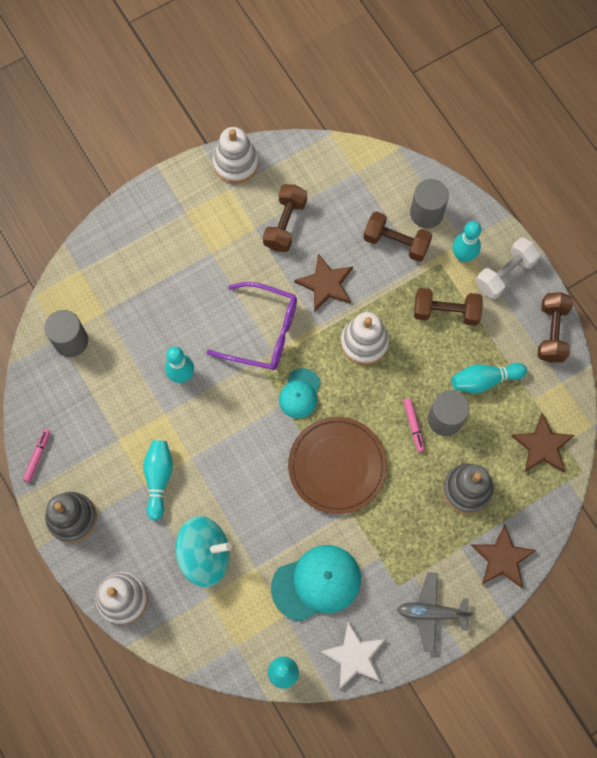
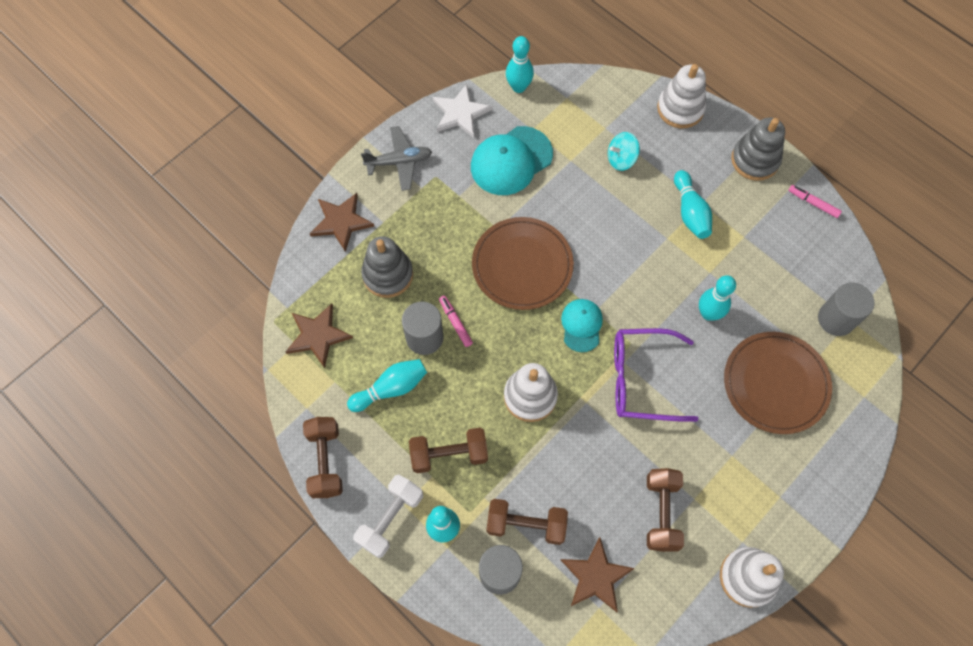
camera: 165 degrees right, 5 degrees down
pink marker [23,429,51,482] -> pink marker turned 120 degrees clockwise [788,185,842,218]
turquoise spinning top [176,516,232,587] -> turquoise spinning top [608,132,640,171], size x0.57
brown star [294,254,353,312] -> brown star moved to [561,537,635,612]
none -> brown plate [724,332,832,434]

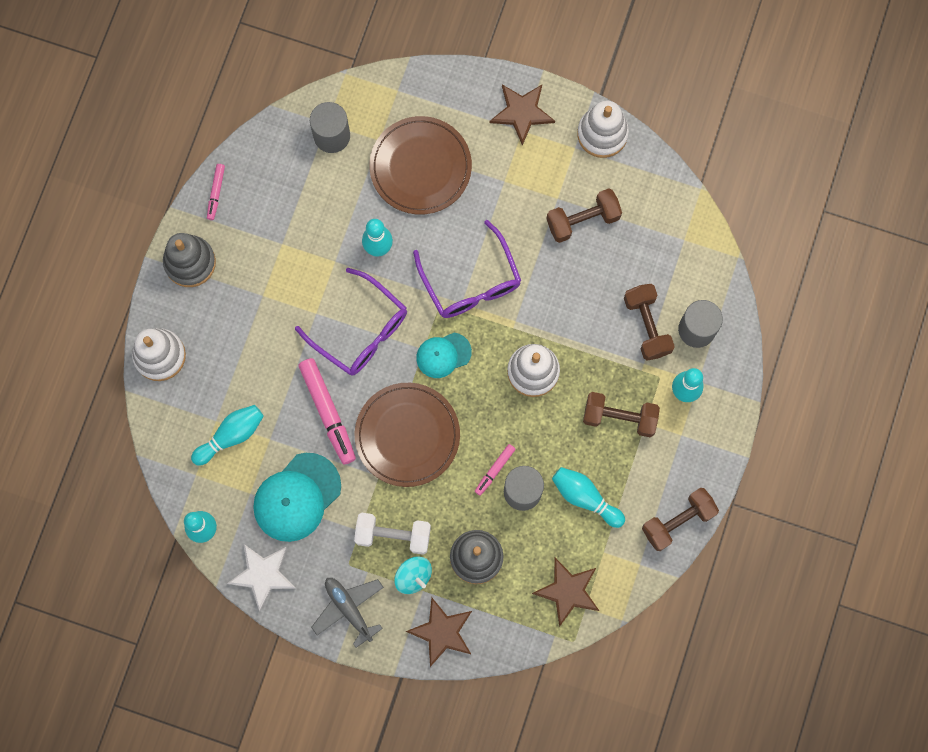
camera: 115 degrees left, 10 degrees up
white dumbbell [353,475,423,558] -> white dumbbell moved to [354,513,431,555]
brown dumbbell [409,428,488,473] -> brown dumbbell turned 45 degrees counterclockwise [583,392,660,437]
turquoise cap [471,126,553,195] -> turquoise cap turned 105 degrees clockwise [253,453,341,542]
brown star [561,537,635,612] -> brown star moved to [490,85,555,146]
turquoise spinning top [608,132,640,171] -> turquoise spinning top moved to [394,556,432,594]
turquoise bowling pin [674,170,712,239] -> turquoise bowling pin moved to [191,405,264,466]
none -> purple glasses [295,268,407,376]
none -> pink marker [298,358,356,464]

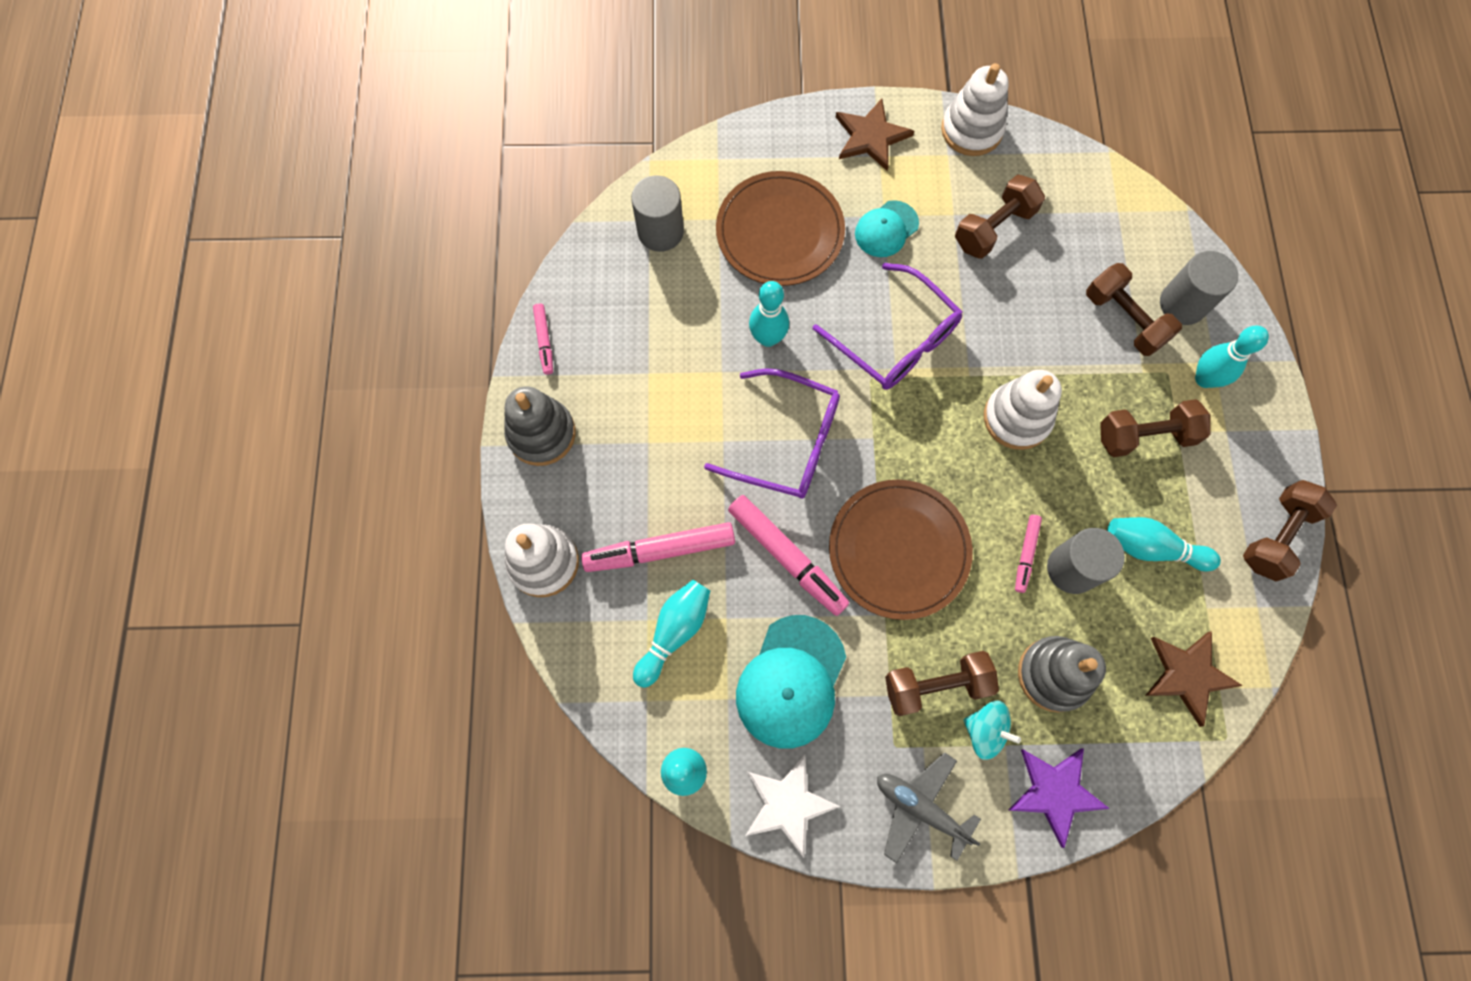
camera: 20 degrees left, 5 degrees down
white dumbbell [354,513,431,555] -> brown dumbbell [885,651,999,716]
brown star [406,598,472,667] -> purple star [1008,748,1110,848]
turquoise cap [416,333,472,378] -> turquoise cap moved to [855,200,919,257]
none -> pink marker [581,522,735,572]

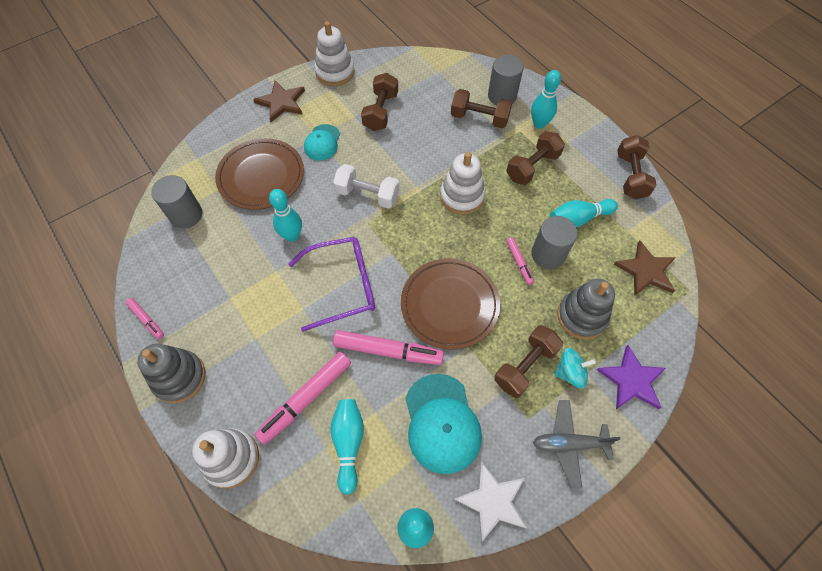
camera: 35 degrees left, 10 degrees down
purple glasses [813,263,963,390] -> white dumbbell [333,164,400,209]

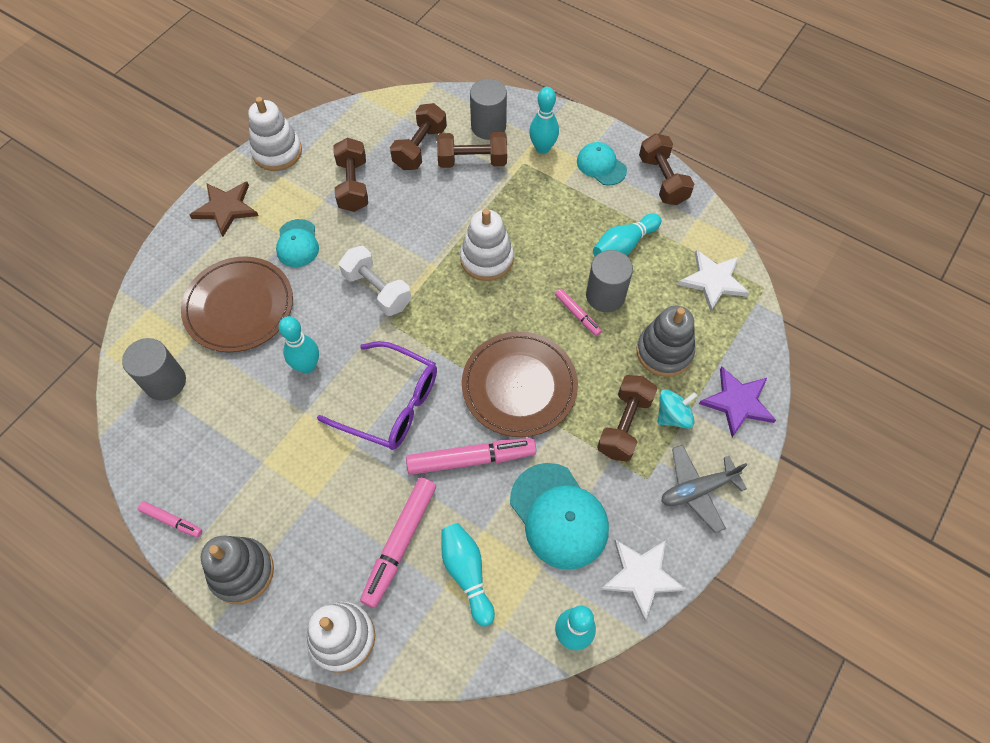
camera: 20 degrees left, 0 degrees up
purple glasses [288,237,375,332] -> purple glasses turned 60 degrees clockwise [317,341,437,450]
white dumbbell [333,164,400,209] -> white dumbbell turned 45 degrees clockwise [339,246,411,316]
brown dumbbell [506,131,565,185] -> brown dumbbell moved to [390,103,447,170]
brown star [614,241,676,296] -> white star [678,250,750,312]
none -> turquoise cap [577,142,627,185]

